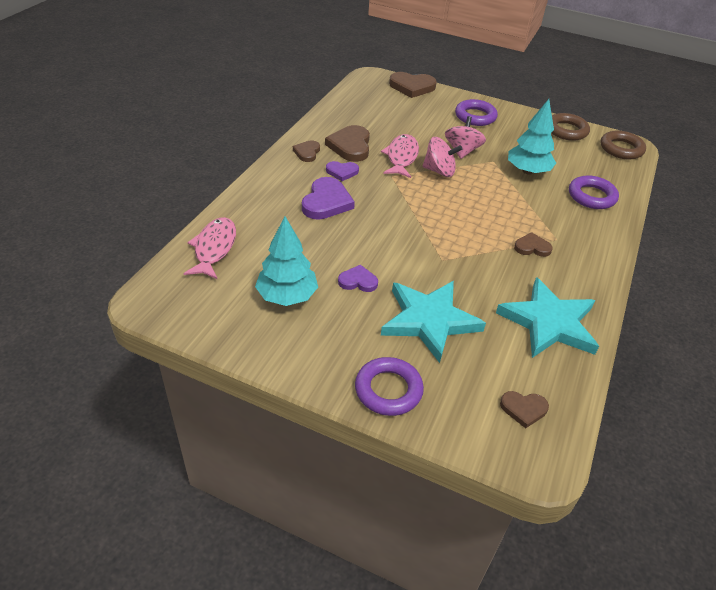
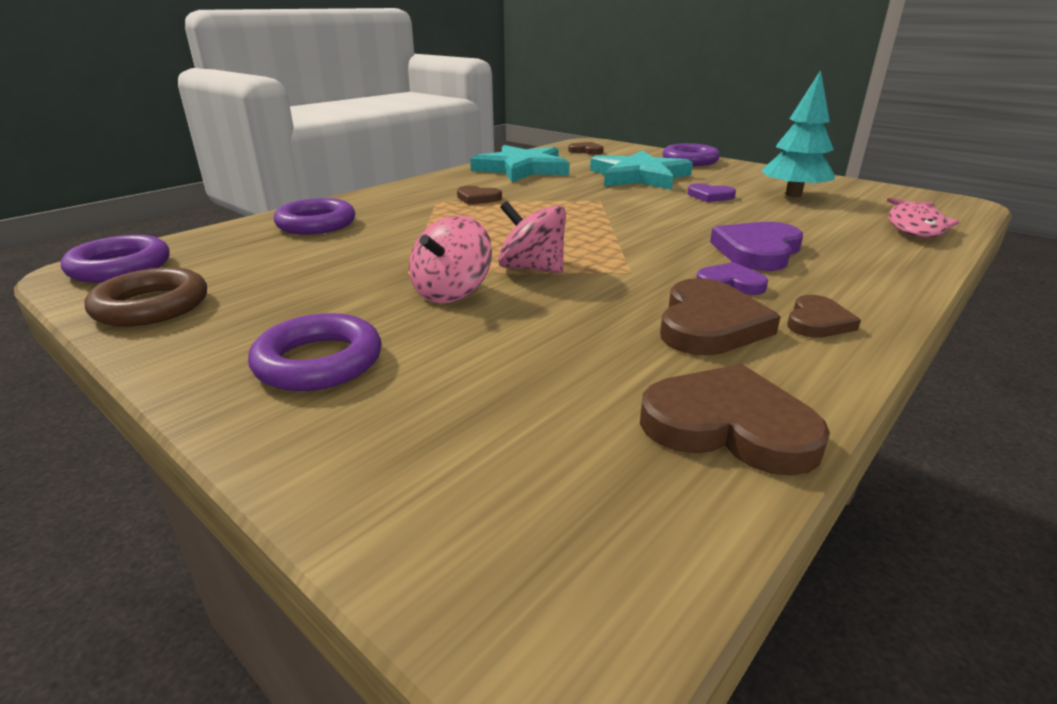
camera: 160 degrees left, 15 degrees down
pink fish [381,134,419,178] -> none
brown heart [389,72,437,98] -> brown heart moved to [640,364,830,476]
turquoise tree [508,99,556,175] -> none
brown ring [601,130,646,159] -> purple ring [61,235,170,282]

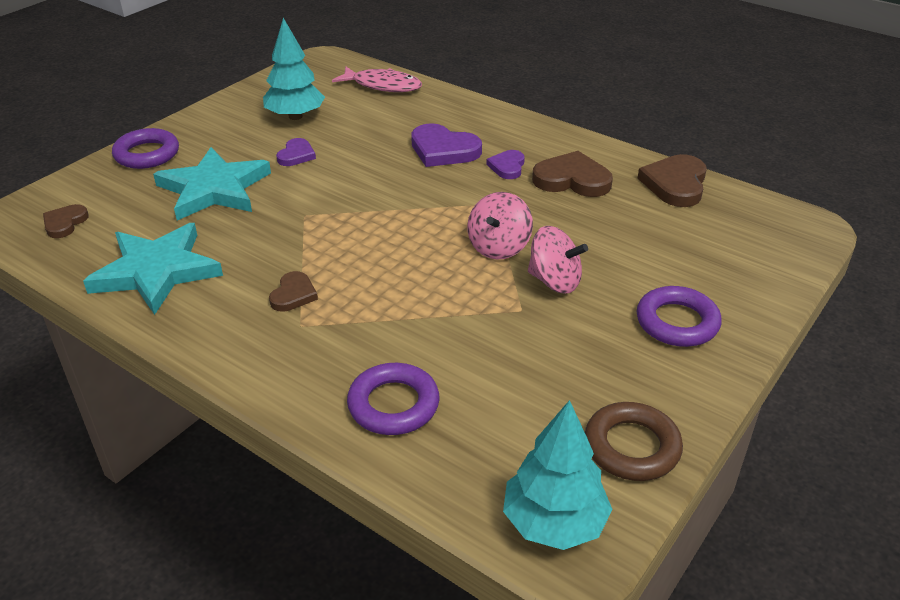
camera: 95 degrees left, 10 degrees up
purple ring [61,235,170,282] -> turquoise tree [503,400,613,550]
brown heart [787,295,861,338] -> none

